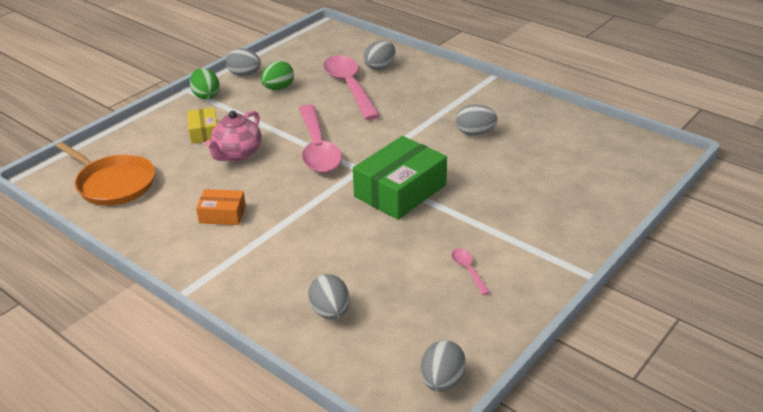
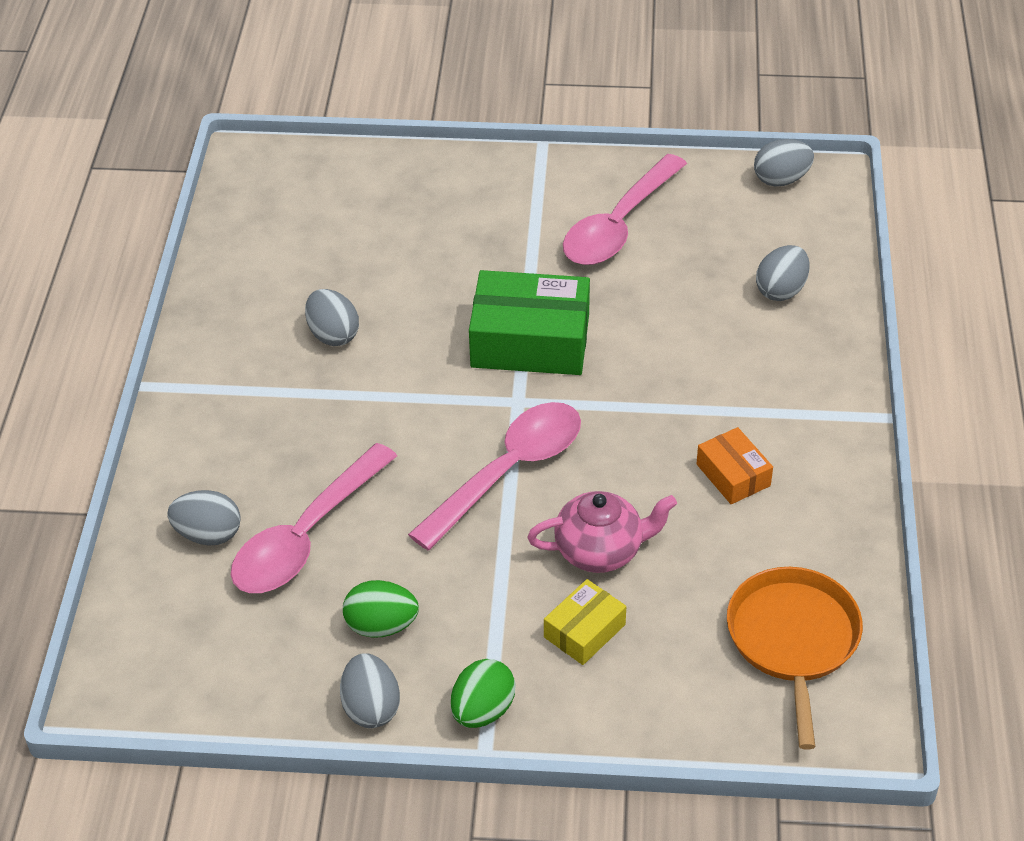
camera: 125 degrees left, 10 degrees up
pink spoon [452,248,490,295] -> pink spoon [563,154,687,265], size x2.38

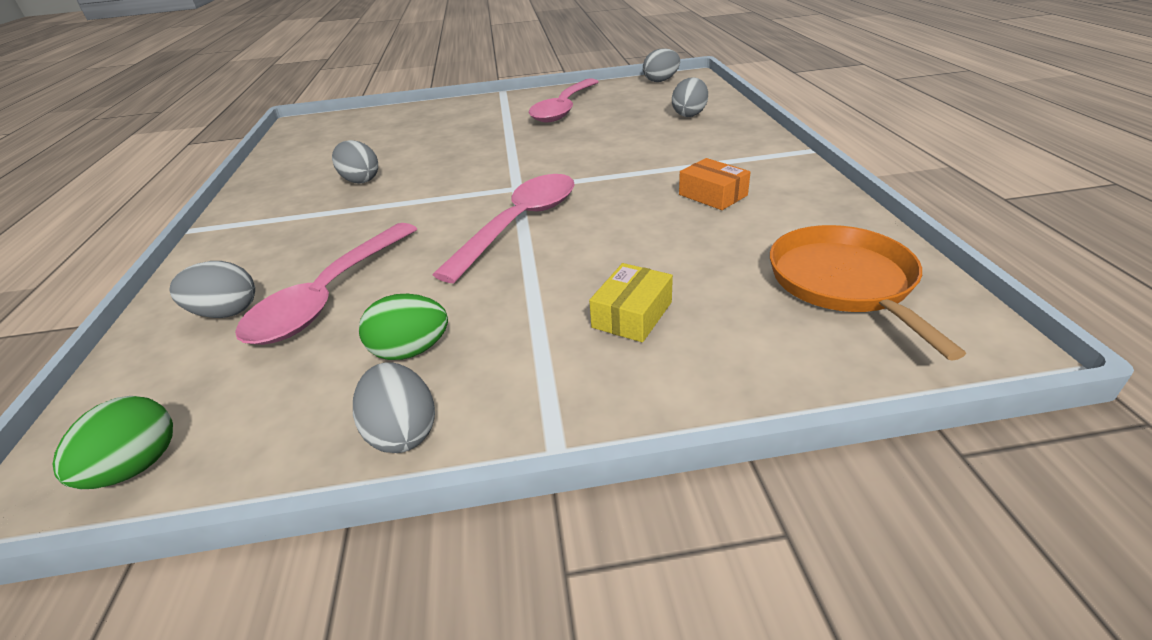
camera: 10 degrees left, 10 degrees down
green egg [451,659,516,728] -> green egg moved to [52,396,173,489]
green box [469,270,590,375] -> none
pink teapot [527,491,677,573] -> none

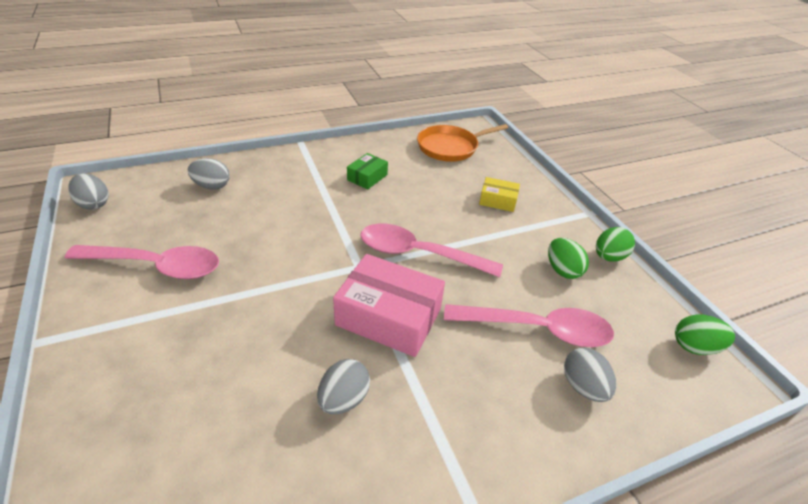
camera: 110 degrees left, 5 degrees up
grey egg [353,362,435,453] -> green egg [596,227,635,262]
orange box [679,158,751,210] -> green box [347,153,388,190]
none -> pink box [333,254,445,357]

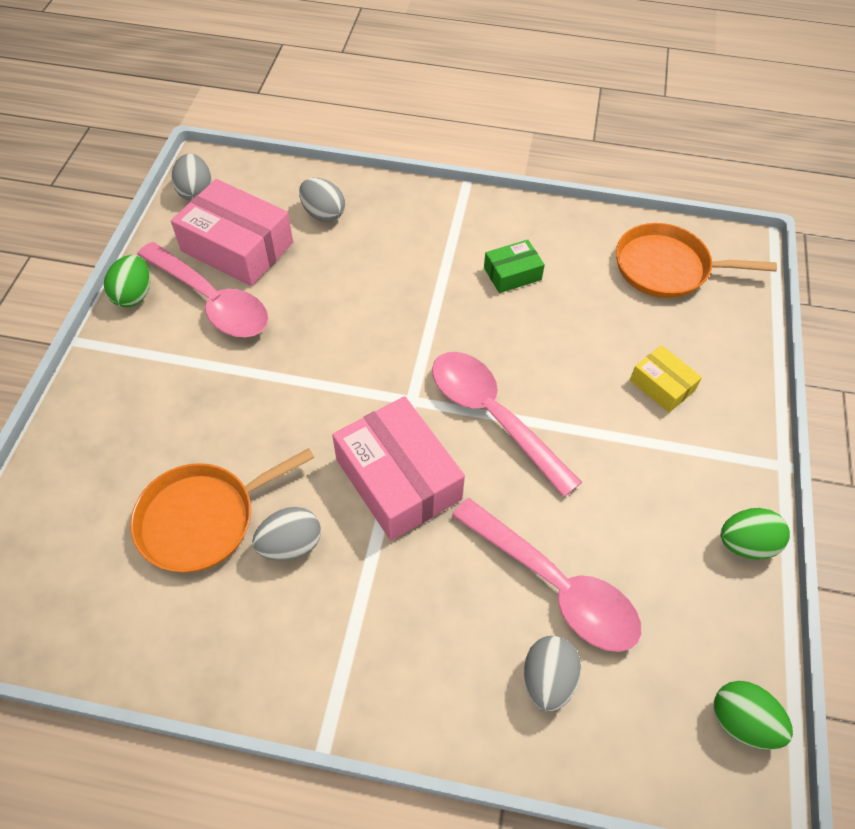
camera: 35 degrees right, 15 degrees up
green egg [548,238,589,279] -> green egg moved to [104,255,150,307]
none -> orange pan [130,448,314,573]
none -> pink box [171,179,293,286]

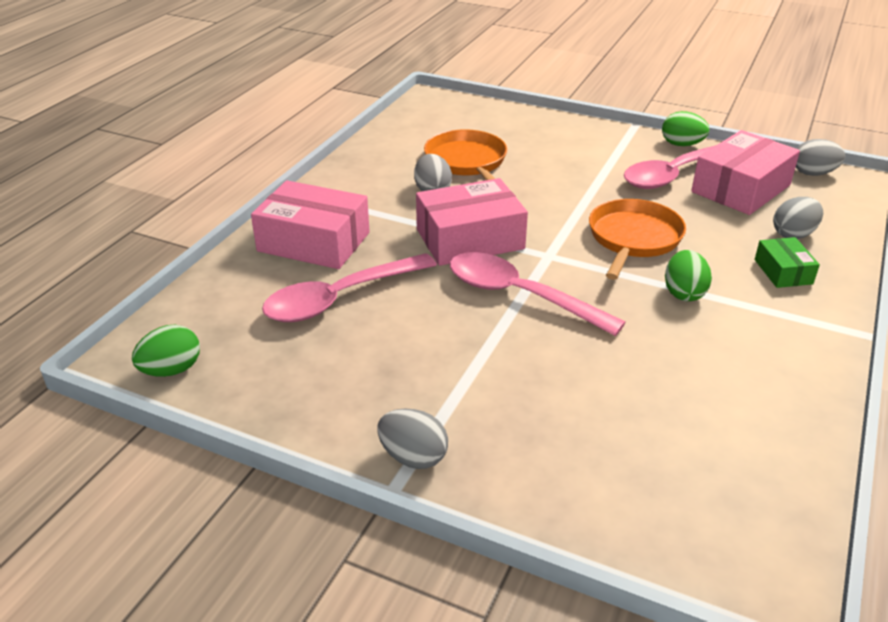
camera: 105 degrees right, 20 degrees down
pink spoon [432,352,582,497] -> pink spoon turned 120 degrees counterclockwise [450,252,626,336]
green box [484,240,545,293] -> green box moved to [755,237,820,288]
grey egg [524,636,581,712] -> grey egg moved to [378,409,448,469]
orange pan [616,223,777,298] -> orange pan moved to [589,199,686,280]
yellow box [630,345,702,413] -> none
green egg [721,508,790,560] -> green egg moved to [665,250,712,301]
none -> pink box [251,180,370,269]

